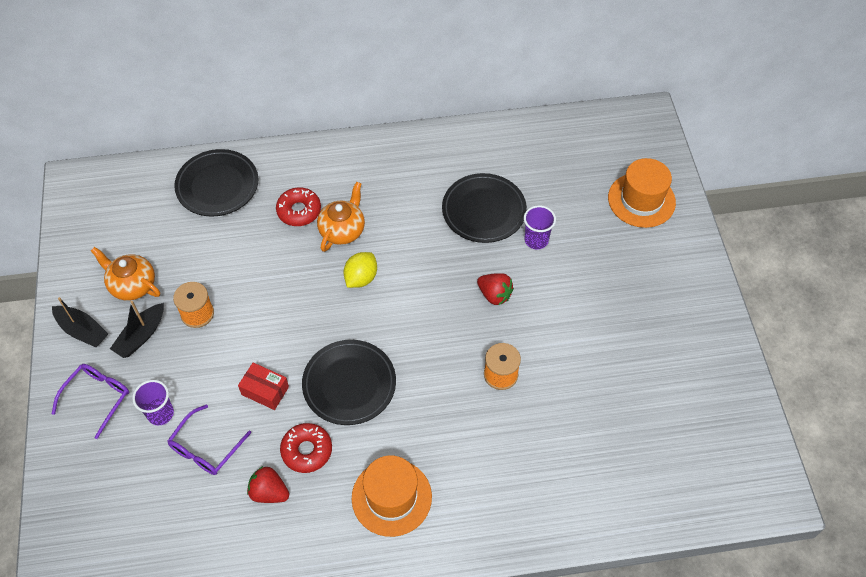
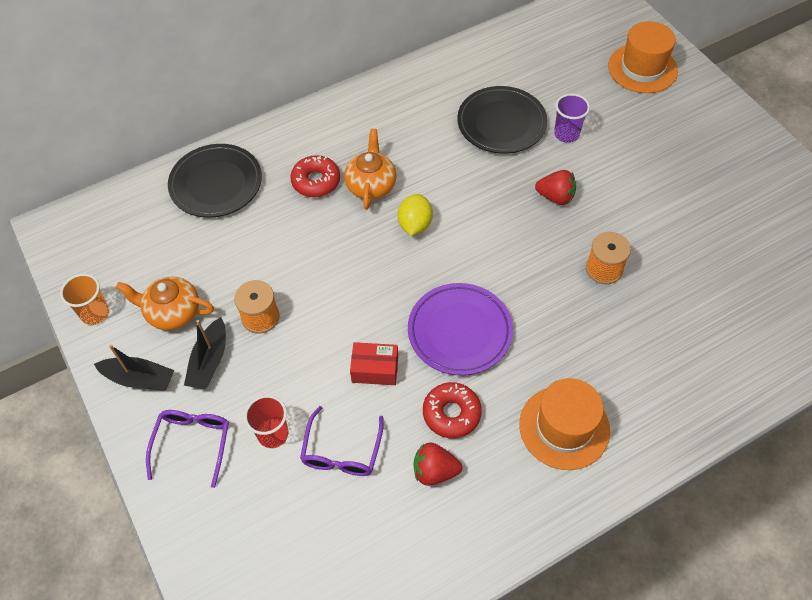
camera: 20 degrees left, 0 degrees up
purple cup [132,380,174,425] -> red cup [244,395,289,448]
black plate [302,340,396,425] -> purple plate [408,283,513,375]
none -> orange cup [60,273,109,325]

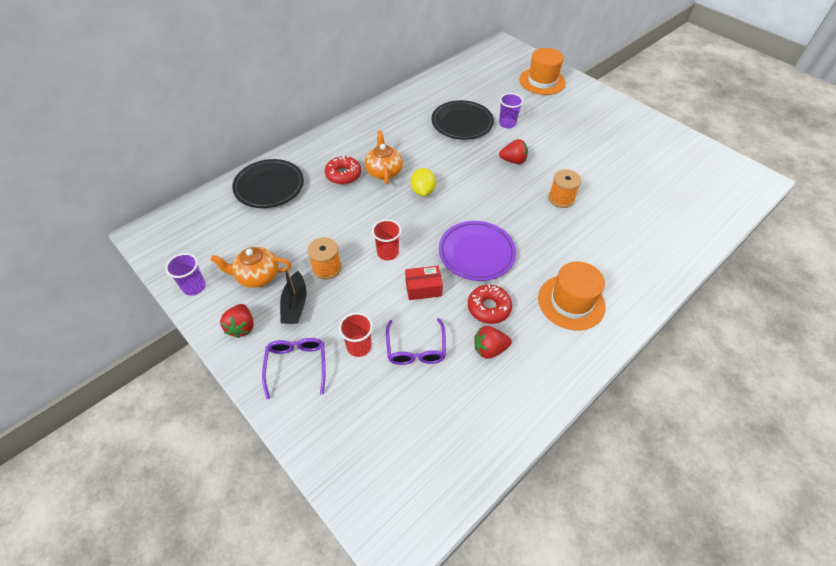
camera: 15 degrees left, 5 degrees down
orange cup [60,273,109,325] -> purple cup [165,253,206,296]
black boat [94,345,174,390] -> red strawberry [220,304,254,338]
none -> red cup [372,219,401,260]

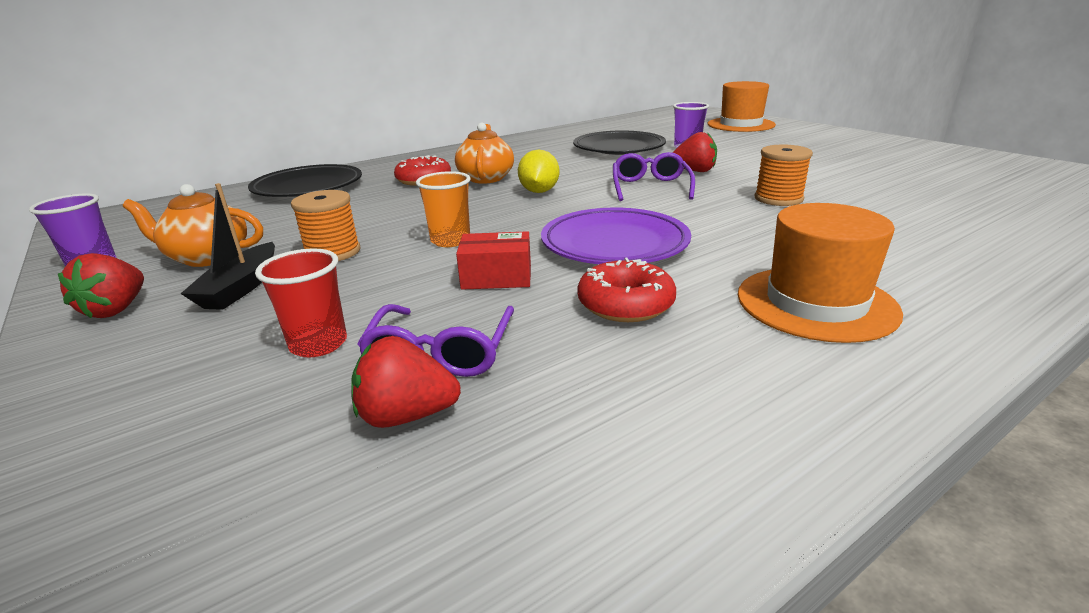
camera: 10 degrees right, 25 degrees down
purple glasses [262,338,326,399] -> purple glasses moved to [613,152,695,201]
red cup [372,219,401,260] -> orange cup [416,171,471,247]
red strawberry [474,326,512,359] -> red strawberry moved to [351,336,461,428]

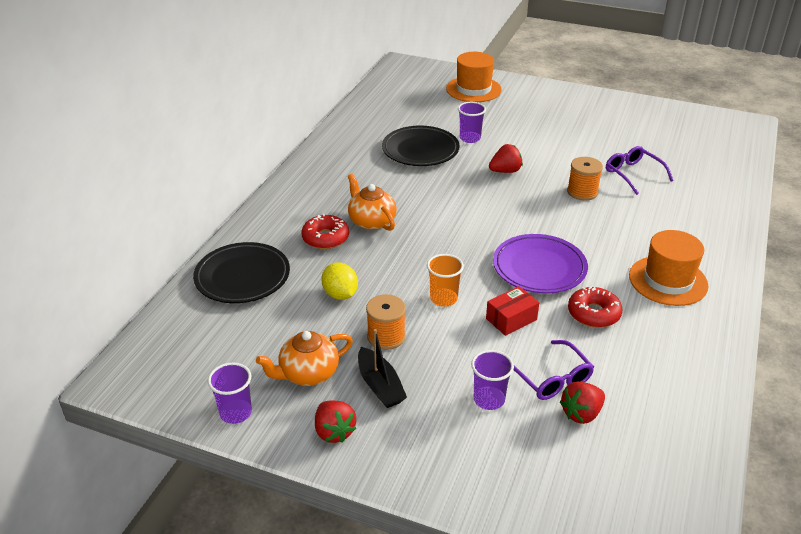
camera: 35 degrees left, 10 degrees up
red cup [255,249,347,358] -> purple cup [471,350,514,410]
yellow lemon [518,150,560,193] -> yellow lemon moved to [321,262,358,300]
purple glasses [613,152,695,201] -> purple glasses moved to [606,146,674,195]

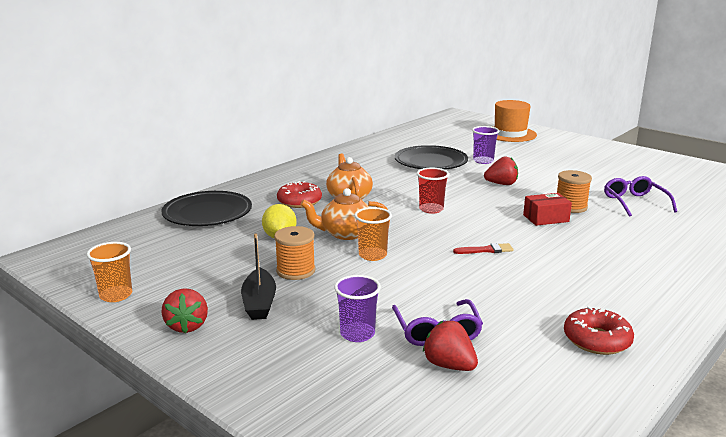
camera: 20 degrees right, 15 degrees down
purple cup [208,363,252,424] -> orange cup [86,242,132,302]
orange teapot [256,331,353,386] -> orange teapot moved to [300,188,388,240]
red box [486,286,539,336] -> red box moved to [523,193,572,226]
purple plate [493,234,588,294] -> red brush [453,243,513,254]
red strawberry [560,382,605,424] -> red strawberry turned 60 degrees clockwise [423,321,478,371]
red donut [568,287,622,328] -> red donut moved to [564,306,634,355]
orange hat [629,230,709,306] -> none
none -> red cup [417,168,449,214]

